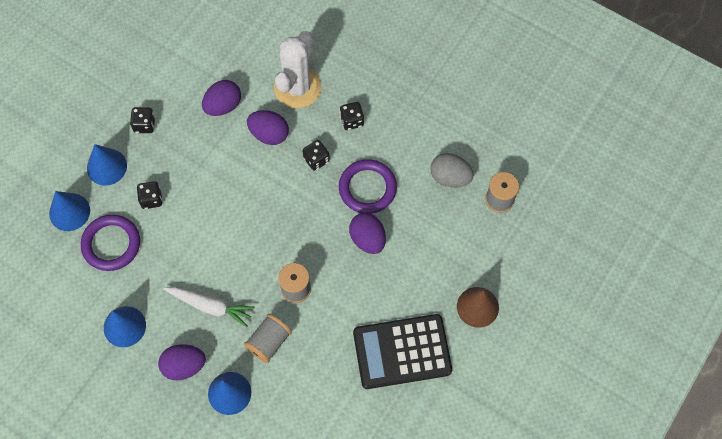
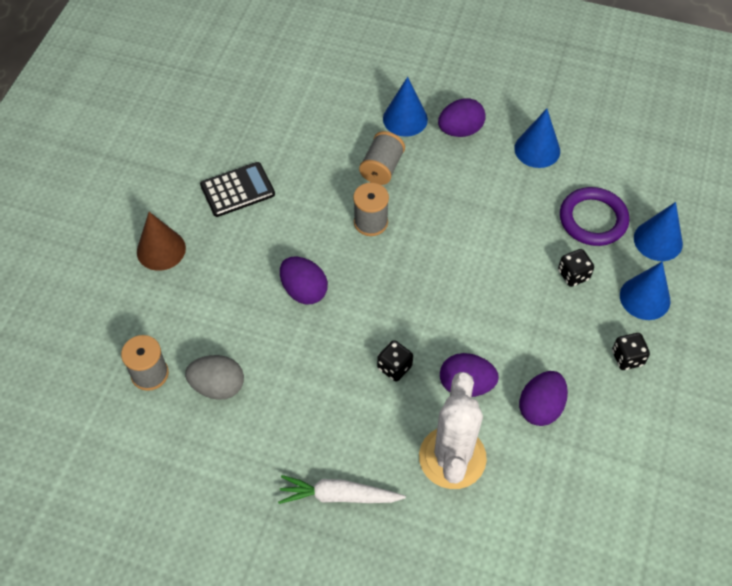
camera: 165 degrees right, 10 degrees down
white carrot [163,287,255,327] -> white carrot moved to [278,475,406,504]
purple ring [339,159,397,214] -> none
black dice [340,102,364,130] -> none
black calculator [353,314,452,389] -> black calculator [200,162,275,217], size x0.65

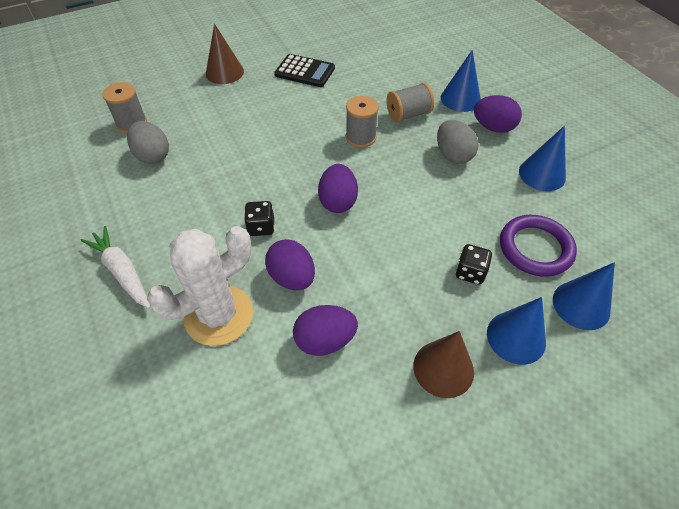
camera: 45 degrees right, 5 degrees down
purple egg [280,257,328,305] -> purple egg moved to [318,164,358,213]
black dice [612,333,650,370] -> brown cone [413,331,474,398]
none -> grey egg [437,120,478,164]

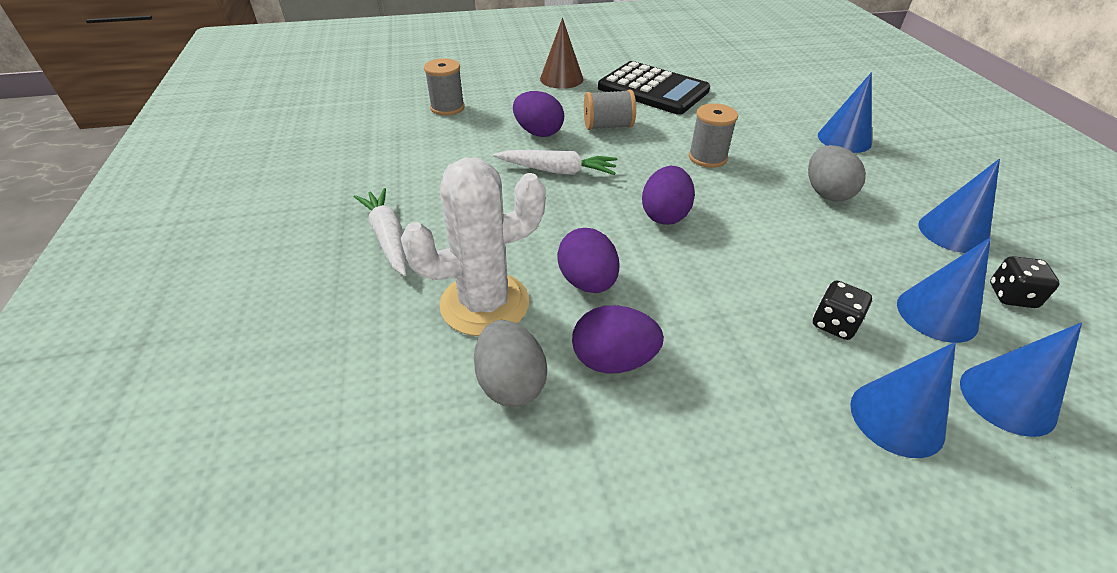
camera: 15 degrees right, 10 degrees down
grey egg [127,121,169,164] -> grey egg moved to [474,320,547,407]
black dice [244,201,275,236] -> black dice moved to [990,256,1060,308]
black calculator [274,54,335,87] -> black calculator [598,61,710,115], size x1.54
grey spool [386,83,434,122] -> grey spool moved to [584,90,636,130]
brown cone [413,331,474,398] -> none
purple egg [474,95,522,133] -> purple egg moved to [513,91,564,137]
purple ring [500,215,577,277] -> blue cone [897,237,991,343]
none -> white carrot [493,150,617,175]

